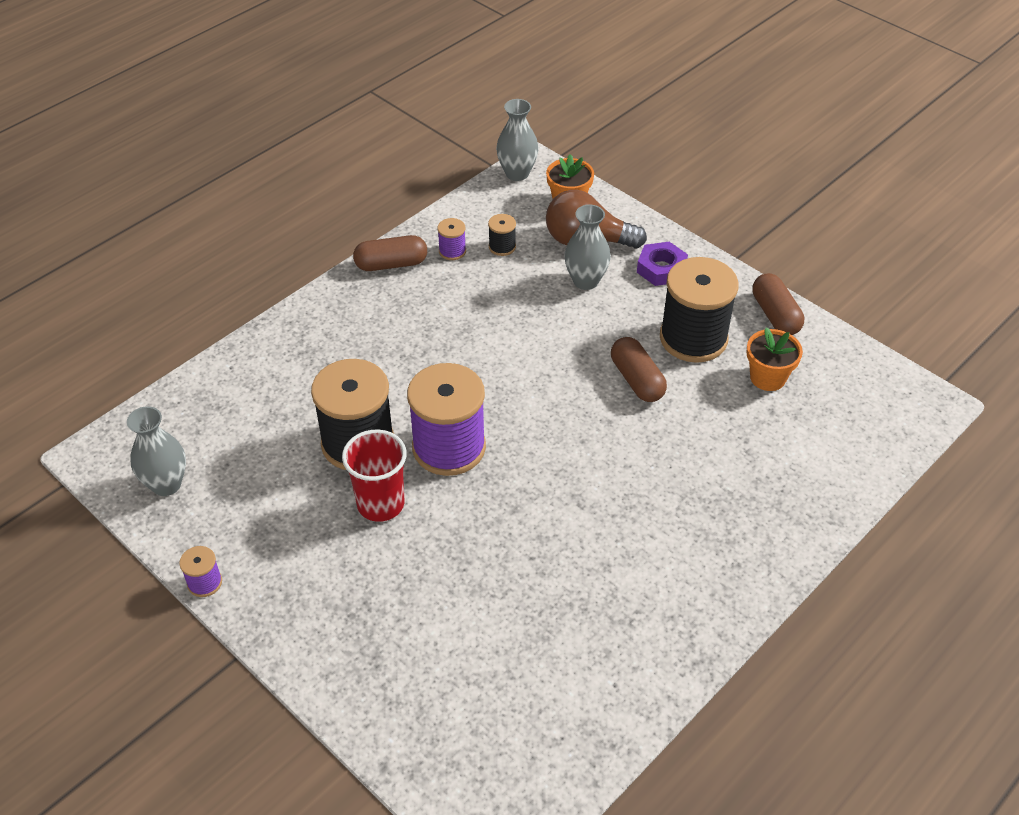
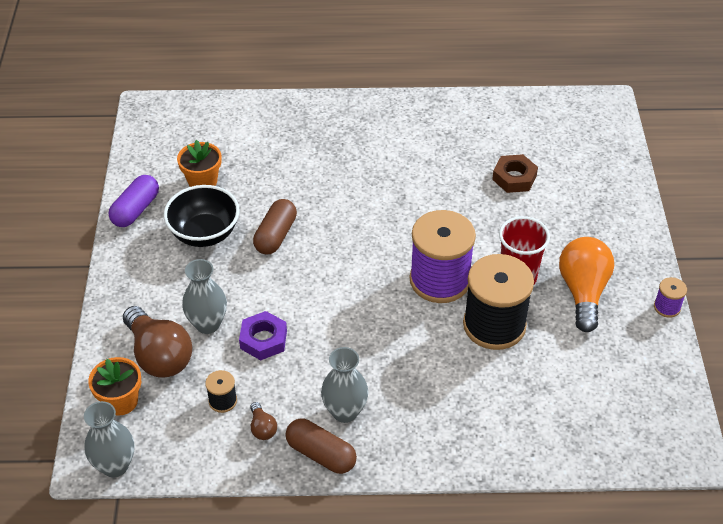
camera: 135 degrees left, 0 degrees up
grey vase [127,406,186,496] -> grey vase moved to [321,347,369,423]
purple spool [437,218,466,260] -> brown light bulb [250,402,277,440]
purple nut [637,242,688,286] -> purple nut moved to [239,311,287,360]
black spool [660,257,739,363] -> black bowl [164,185,240,247]
brown capsule [752,273,804,335] -> purple capsule [109,175,159,227]
none -> brown nut [492,154,538,193]
none -> orange light bulb [559,237,614,332]

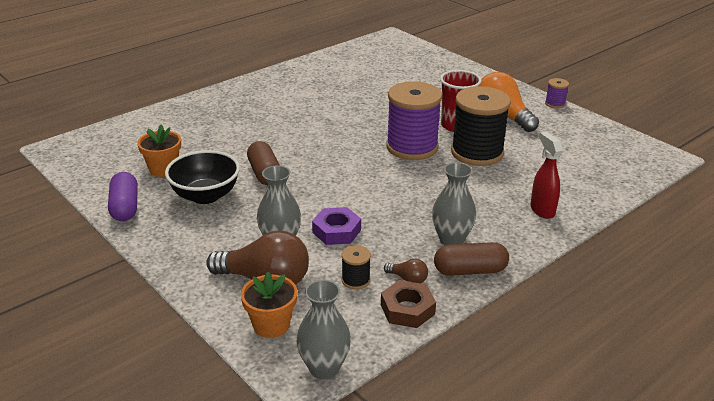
camera: 40 degrees left, 15 degrees down
brown nut [492,154,538,193] -> brown nut moved to [381,280,436,328]
none -> red spray bottle [530,132,563,219]

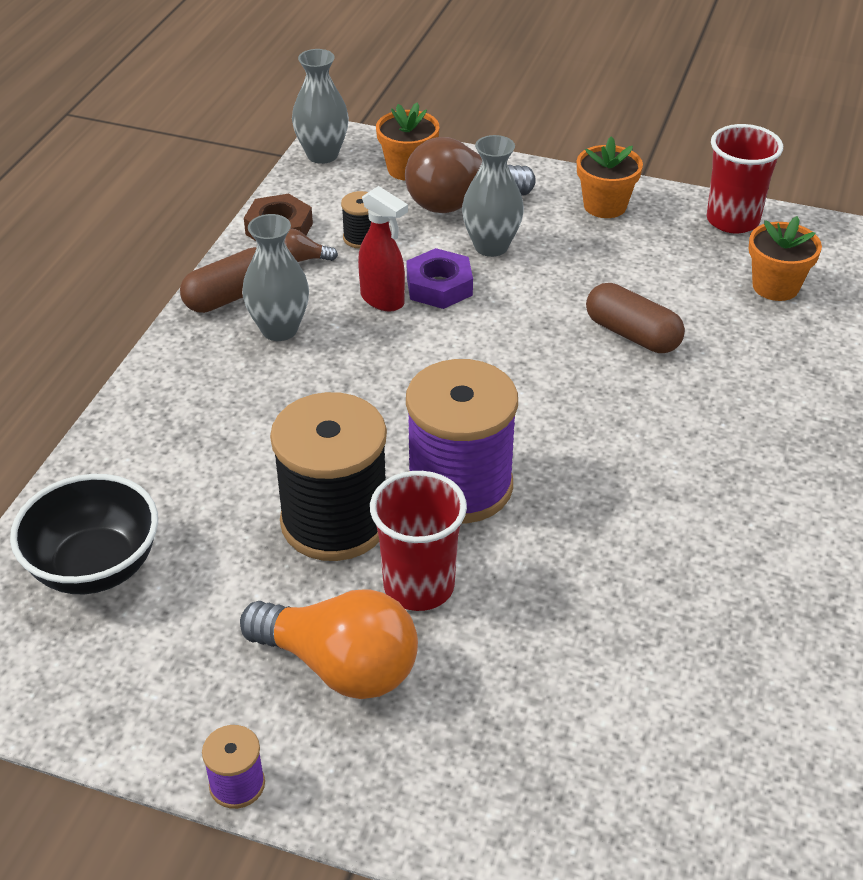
camera: 150 degrees right, 10 degrees up
purple capsule [108,172,138,221] -> red cup [707,124,783,233]
black bowl [165,150,240,204] -> black bowl moved to [10,474,158,594]
red spray bottle [530,132,563,219] -> red spray bottle moved to [358,186,408,311]
none -> orange flower pot [577,136,643,218]

